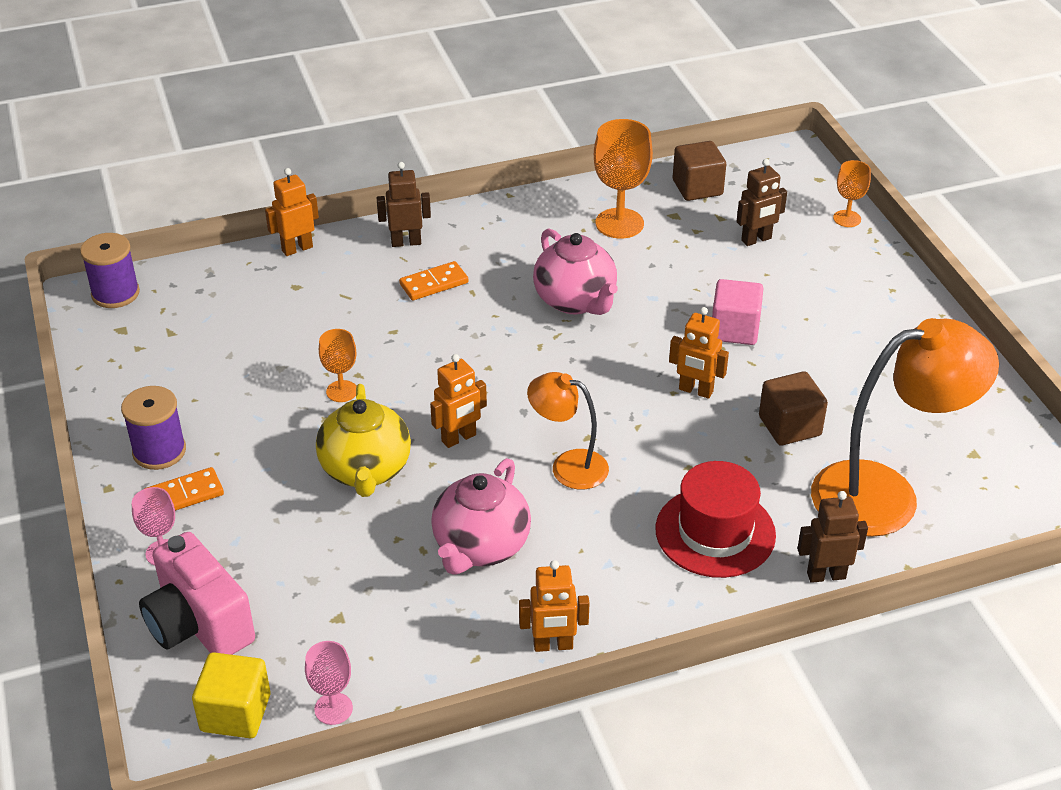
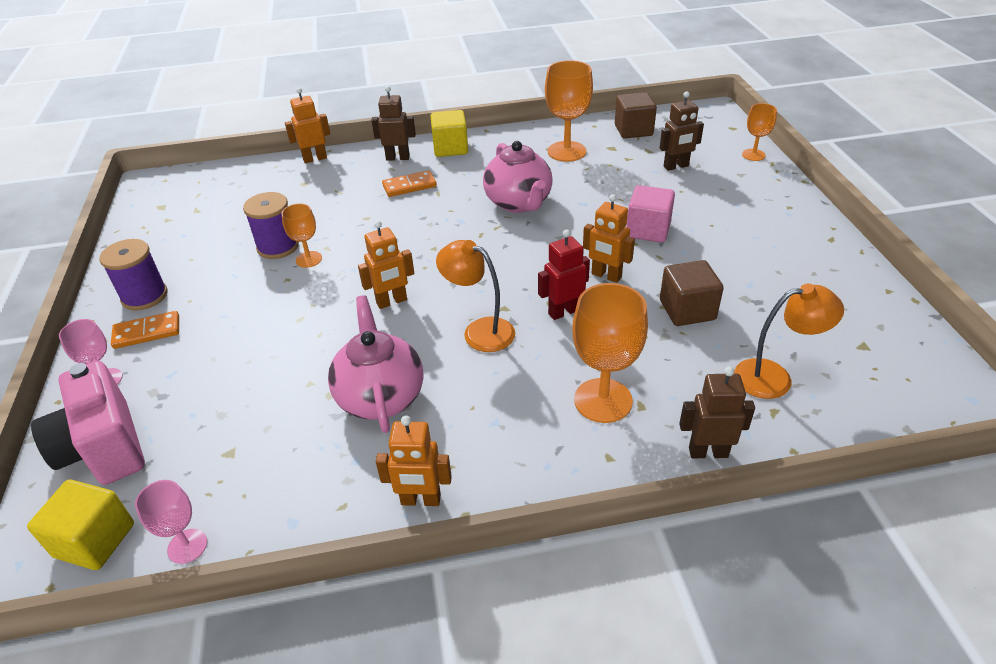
camera: 10 degrees right, 0 degrees up
purple spool [80,233,140,308] -> purple spool moved to [243,192,299,259]
yellow teapot [316,384,411,497] -> none
pink teapot [431,458,531,575] -> pink teapot turned 135 degrees clockwise [328,295,423,433]
red hat [655,461,776,578] -> orange goblet [572,283,648,423]
orange lamp [811,318,999,537] -> orange lamp [734,284,844,399], size x0.55
none -> yellow cube [431,110,468,157]
none -> red robot [538,229,590,320]

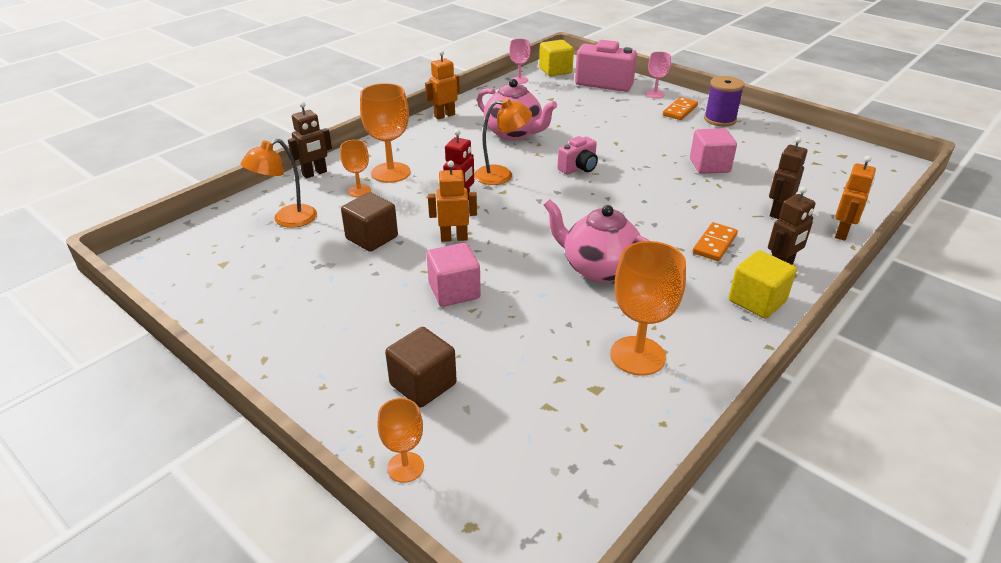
camera: 140 degrees right, 5 degrees down
purple spool [243,192,299,259] -> pink cube [690,128,737,174]
orange goblet [282,203,322,268] -> orange goblet moved to [340,140,371,197]
orange robot [358,221,414,309] -> pink camera [557,136,598,175]
brown cube [615,92,657,139] -> brown cube moved to [385,327,457,408]
brown robot [660,91,704,171] -> brown robot moved to [769,137,807,219]

